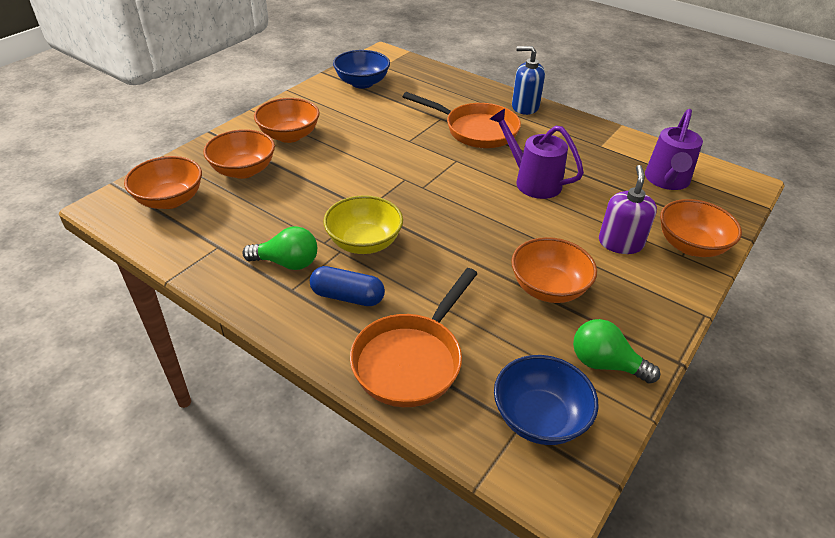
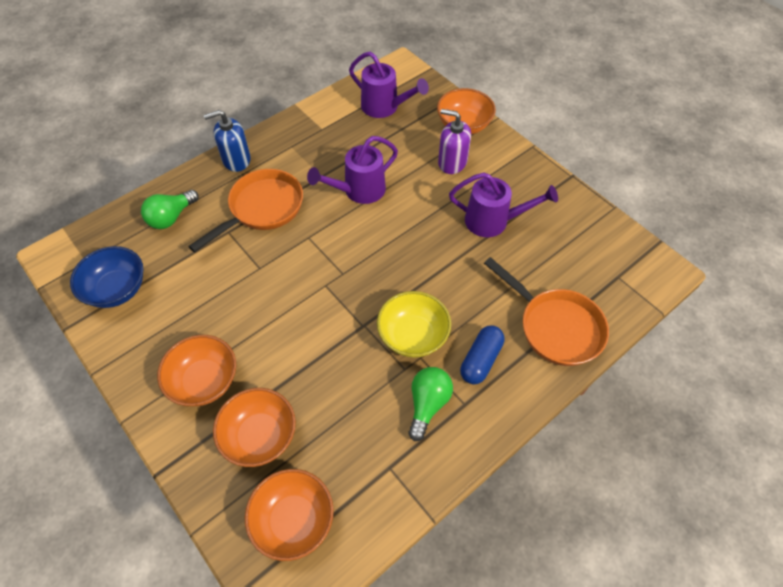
camera: 75 degrees left, 15 degrees up
blue bowl [494,355,599,445] -> none
orange bowl [511,237,597,303] -> purple watering can [449,172,558,237]
blue soap dispenser [512,46,545,115] -> blue soap dispenser turned 45 degrees clockwise [204,110,251,172]
green light bulb [573,319,660,384] -> green light bulb moved to [141,190,199,229]

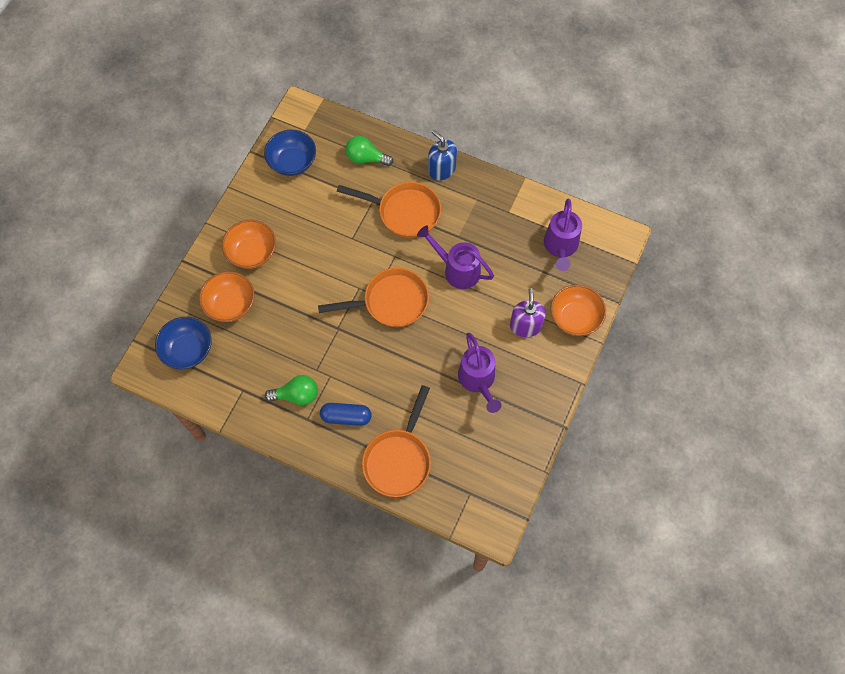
camera: 65 degrees right, 10 degrees up
orange bowl [245,469,334,561] -> blue bowl [155,317,212,369]
yellow bowl [377,291,451,358] -> none
none -> orange pan [318,268,429,327]

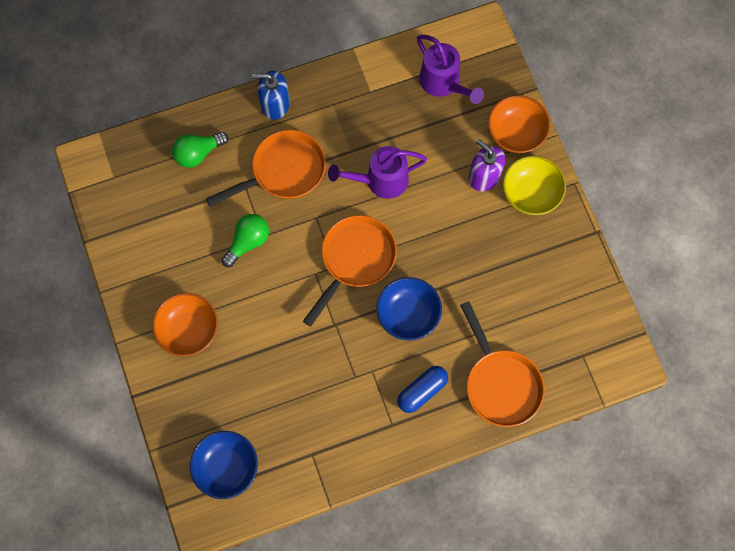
camera: 45 degrees left, 5 degrees up
orange bowl [199,271,254,322] -> none
blue bowl [264,130,316,176] -> blue bowl moved to [376,277,442,341]
green light bulb [265,375,318,405] -> green light bulb moved to [222,214,269,267]
purple watering can [458,333,502,413] -> none
none -> yellow bowl [503,156,566,215]

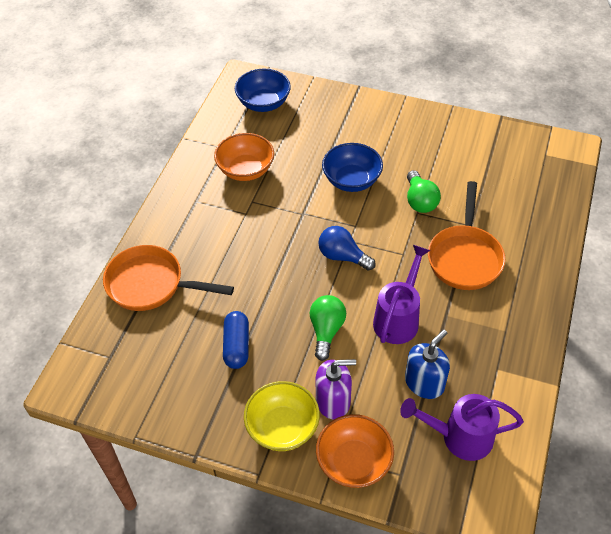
camera: 130 degrees right, 20 degrees down
orange bowl [152,293,218,357] -> orange bowl moved to [214,133,274,181]
green light bulb [172,132,228,168] -> green light bulb moved to [310,295,346,361]
blue soap dispenser [252,71,290,120] -> blue soap dispenser moved to [405,330,450,399]
orange pan [303,215,397,327] -> blue light bulb [318,226,376,271]
blue bowl [376,277,442,341] -> blue bowl moved to [322,143,383,192]
blue capsule [397,366,448,413] -> blue capsule moved to [223,311,249,369]

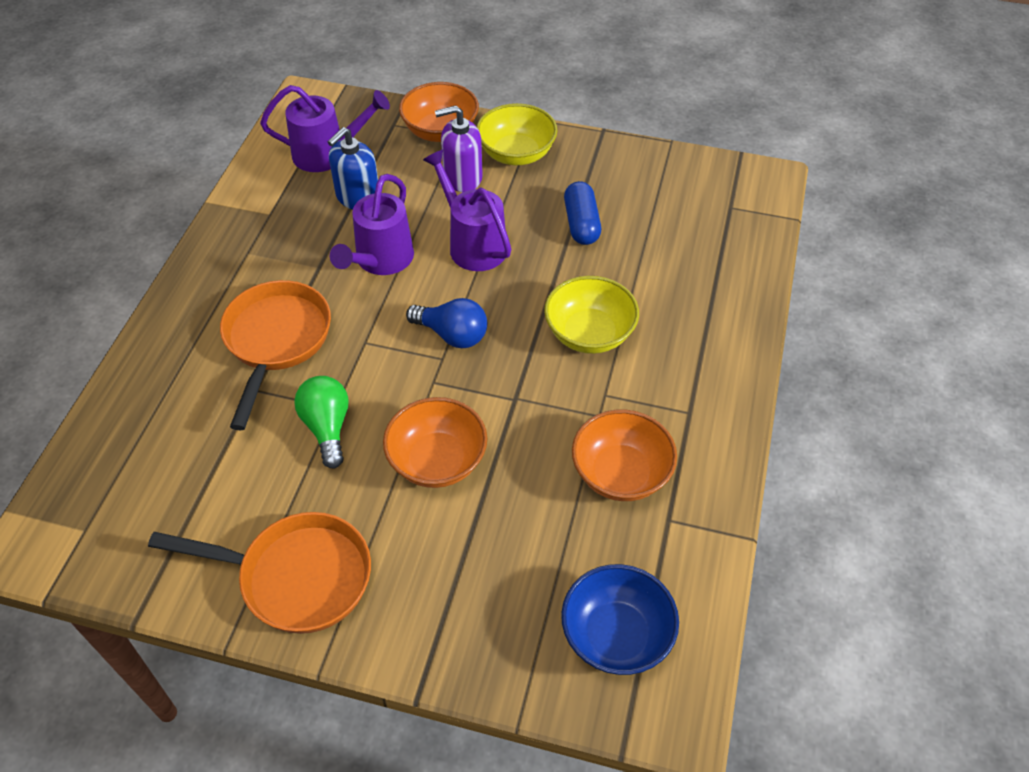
camera: 175 degrees right, 0 degrees up
orange pan [103,245,234,311] -> orange pan moved to [148,512,371,634]
green light bulb [310,295,346,361] -> purple watering can [423,150,511,271]
blue bowl [322,143,383,192] -> orange bowl [383,397,487,488]
none -> yellow bowl [544,276,639,354]

